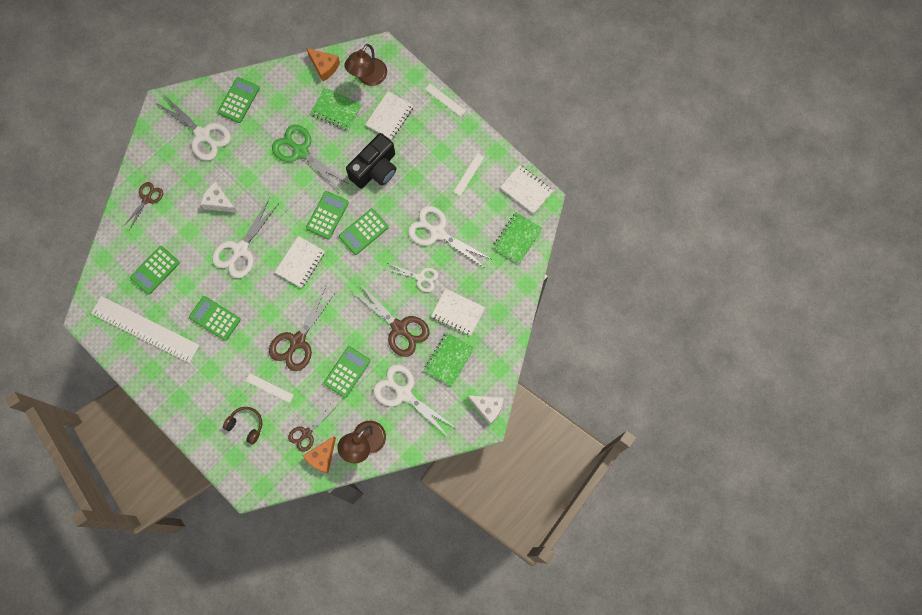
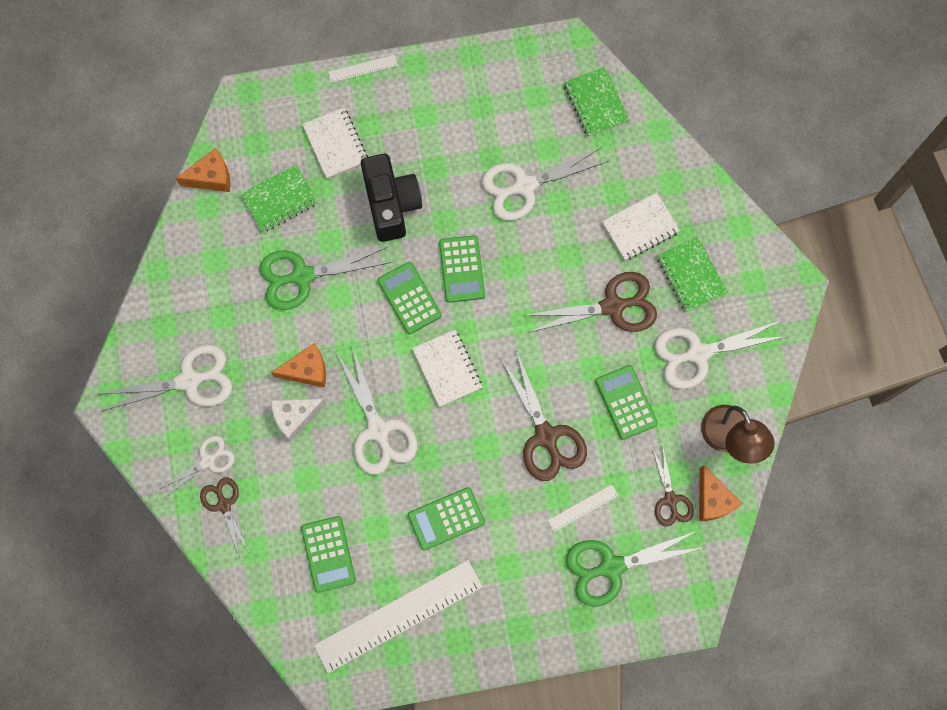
camera: 55 degrees left, 0 degrees up
green calculator [218,77,260,123] -> none
brown headphones [223,407,262,445] -> green scissors [566,531,702,607]
brown lamp [344,44,387,86] -> none
white scissors [388,263,438,292] -> white scissors moved to [159,435,235,497]
white ruler [453,153,484,196] -> none
white cheese [468,395,504,425] -> none
white notebook [500,165,553,214] -> none
none -> orange cheese [271,343,326,387]

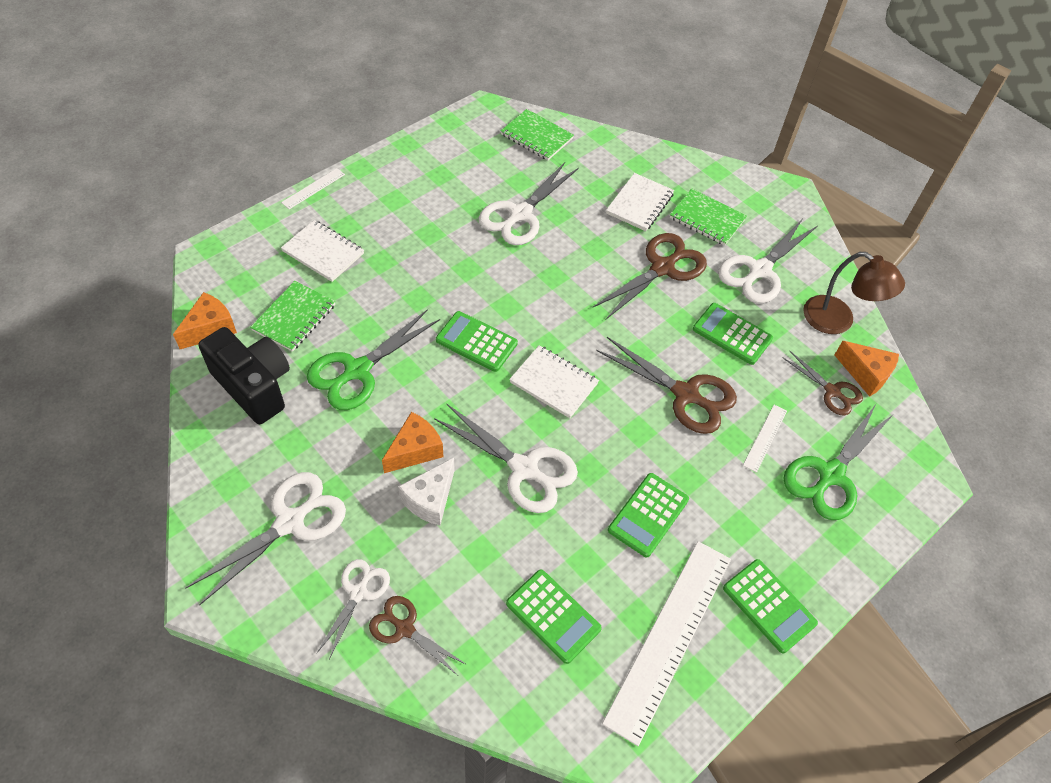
camera: 35 degrees left, 20 degrees down
black camera [361,154,422,242] -> black camera moved to [198,327,290,424]
green calculator [439,235,485,303] -> green calculator moved to [723,559,818,653]

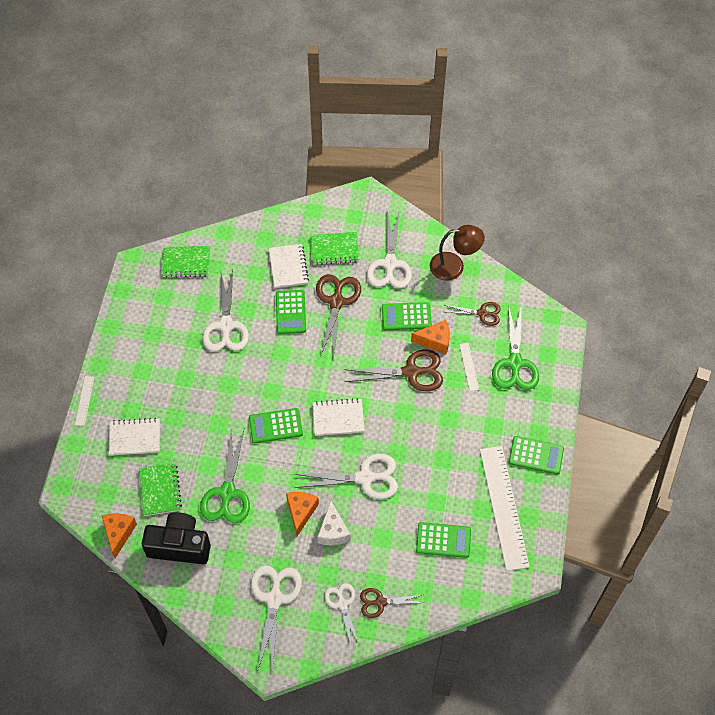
camera: 35 degrees left, 5 degrees up
green calculator [608,473,689,557] -> green calculator moved to [276,290,306,334]
orange cheese [834,341,899,396] -> orange cheese moved to [411,320,450,354]

